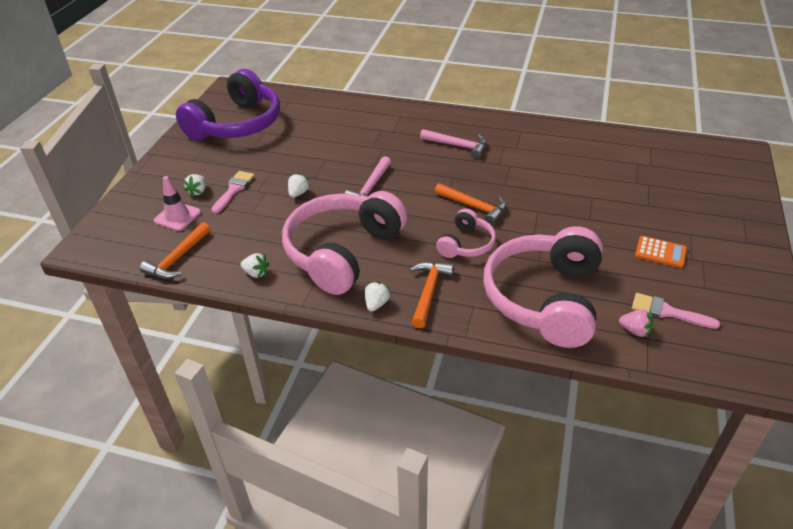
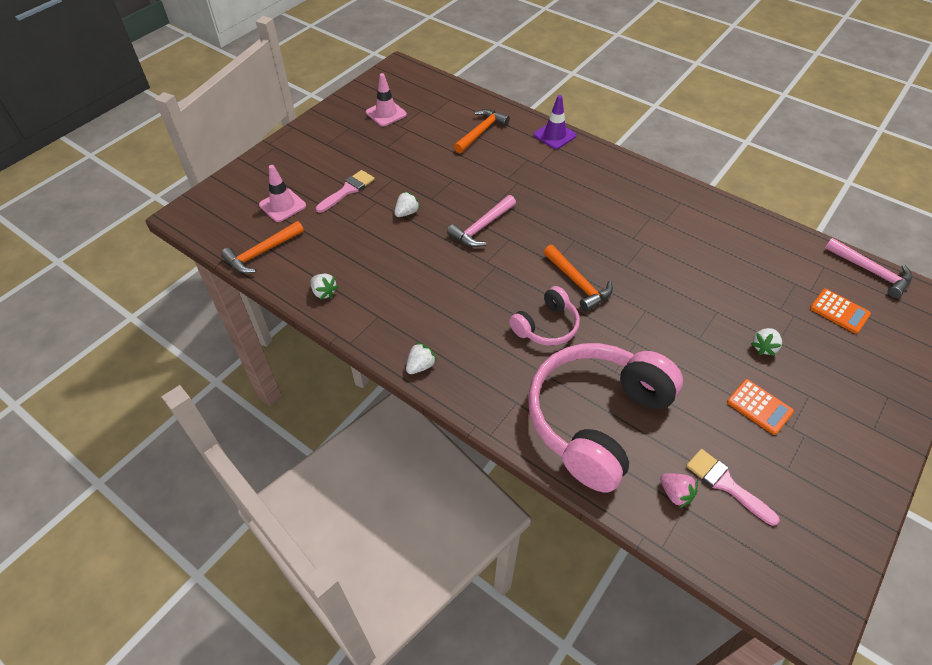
camera: 20 degrees right, 10 degrees up
purple headphones [176,69,280,141] -> pink traffic cone [366,73,407,126]
white strawberry [183,174,206,197] -> white strawberry moved to [751,328,782,356]
pink headphones [282,191,407,295] -> none
orange hammer [410,261,454,328] -> orange hammer moved to [454,109,510,154]
pink hammer [420,129,487,159] -> pink hammer moved to [825,238,912,298]
none -> purple traffic cone [534,95,577,149]
none -> orange calculator [810,289,871,334]

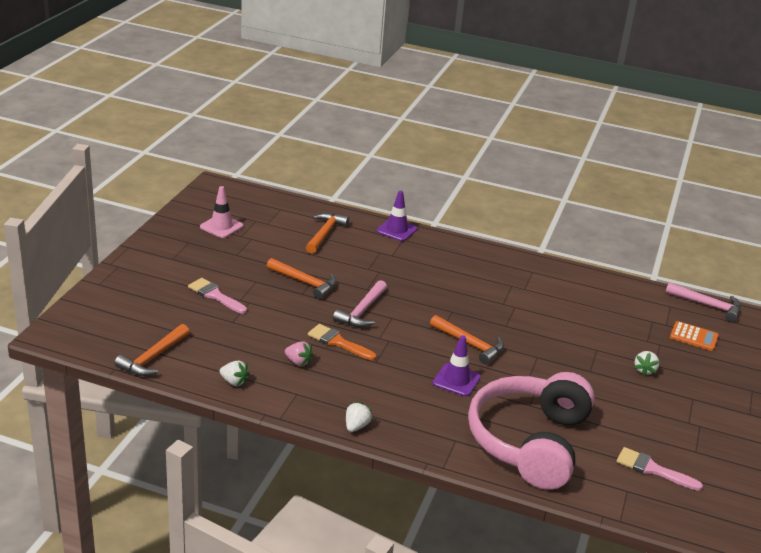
camera: 20 degrees left, 20 degrees down
pink traffic cone [259,165,306,222] -> none
pink brush [316,170,375,213] -> pink brush turned 75 degrees counterclockwise [188,278,247,314]
white strawberry [394,191,420,217] -> none
pink headphones [509,286,580,346] -> purple traffic cone [433,335,481,397]
pink strawberry [660,473,698,508] -> pink strawberry moved to [285,341,313,366]
orange calculator [727,379,794,435] -> none
none -> orange hammer [267,258,337,299]
none -> orange brush [308,324,376,360]

